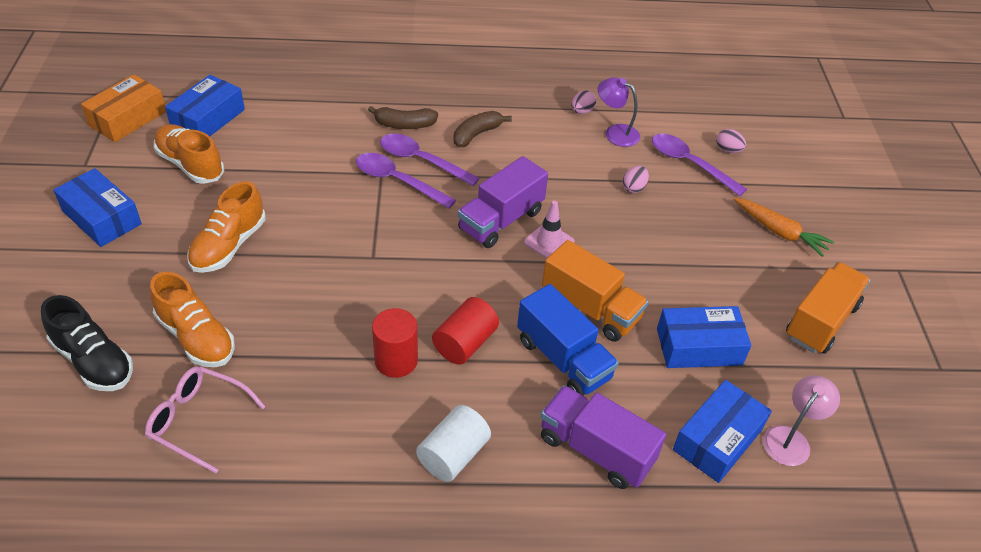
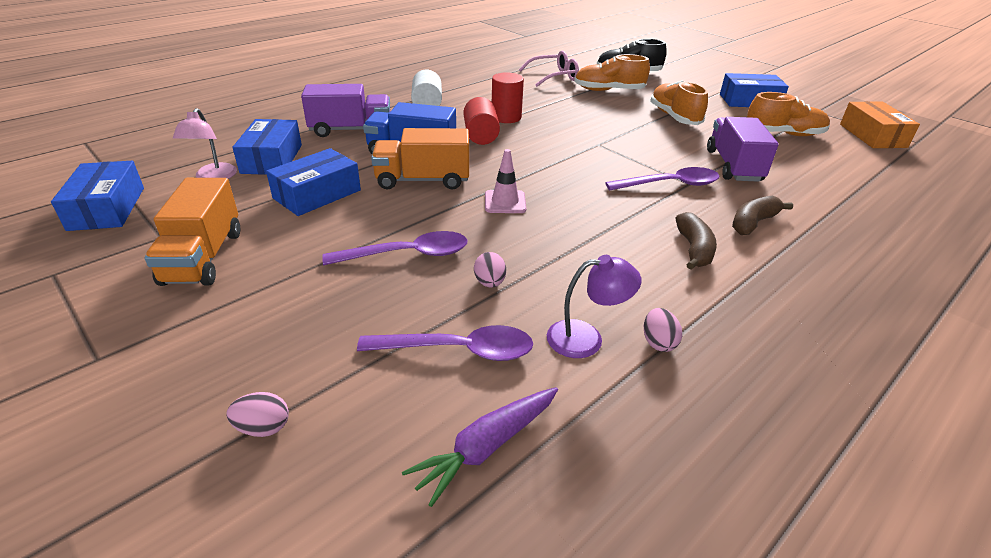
camera: 140 degrees right, 10 degrees down
blue box [165,75,245,137] -> blue box moved to [51,161,144,231]
purple spoon [380,134,480,186] -> purple spoon moved to [322,231,468,265]
purple truck [458,156,548,248] -> purple truck moved to [707,117,779,182]
pink egg [716,129,746,153] -> pink egg moved to [226,392,289,437]
orange carrot [734,198,834,257] -> none
none -> purple carrot [402,387,558,507]

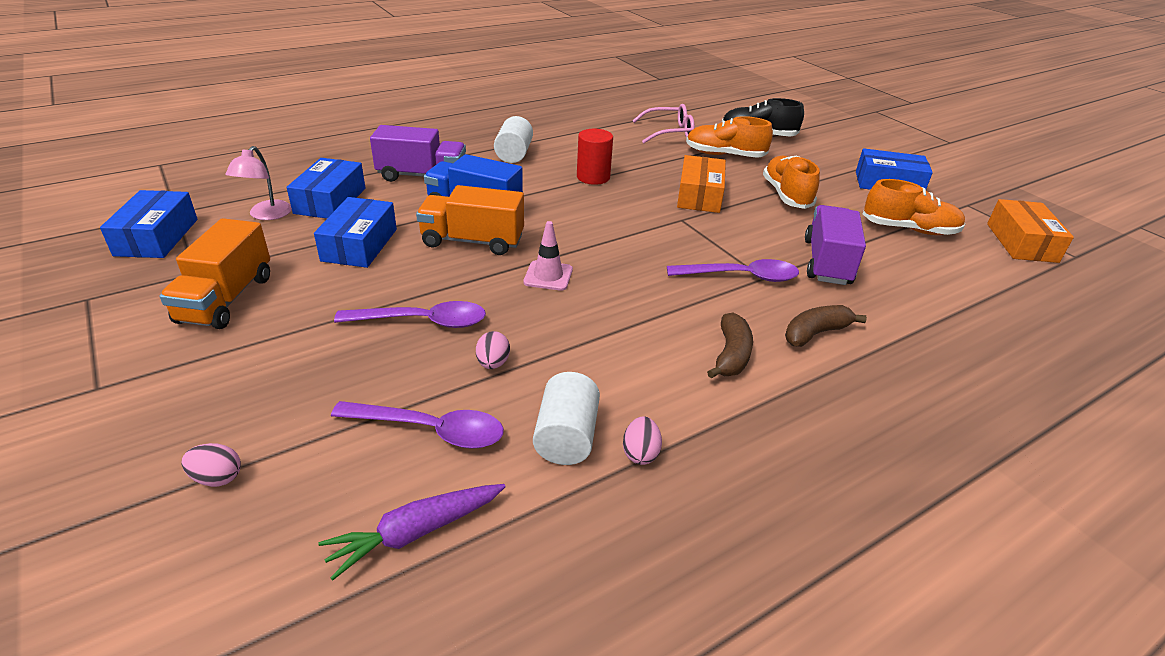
camera: 10 degrees right, 0 degrees up
blue box [266,148,361,216] -> blue box turned 45 degrees counterclockwise [314,197,397,268]
red cylinder [464,97,500,145] -> none
purple lamp [547,255,641,358] -> white cylinder [533,372,600,465]
none -> orange box [677,155,726,213]

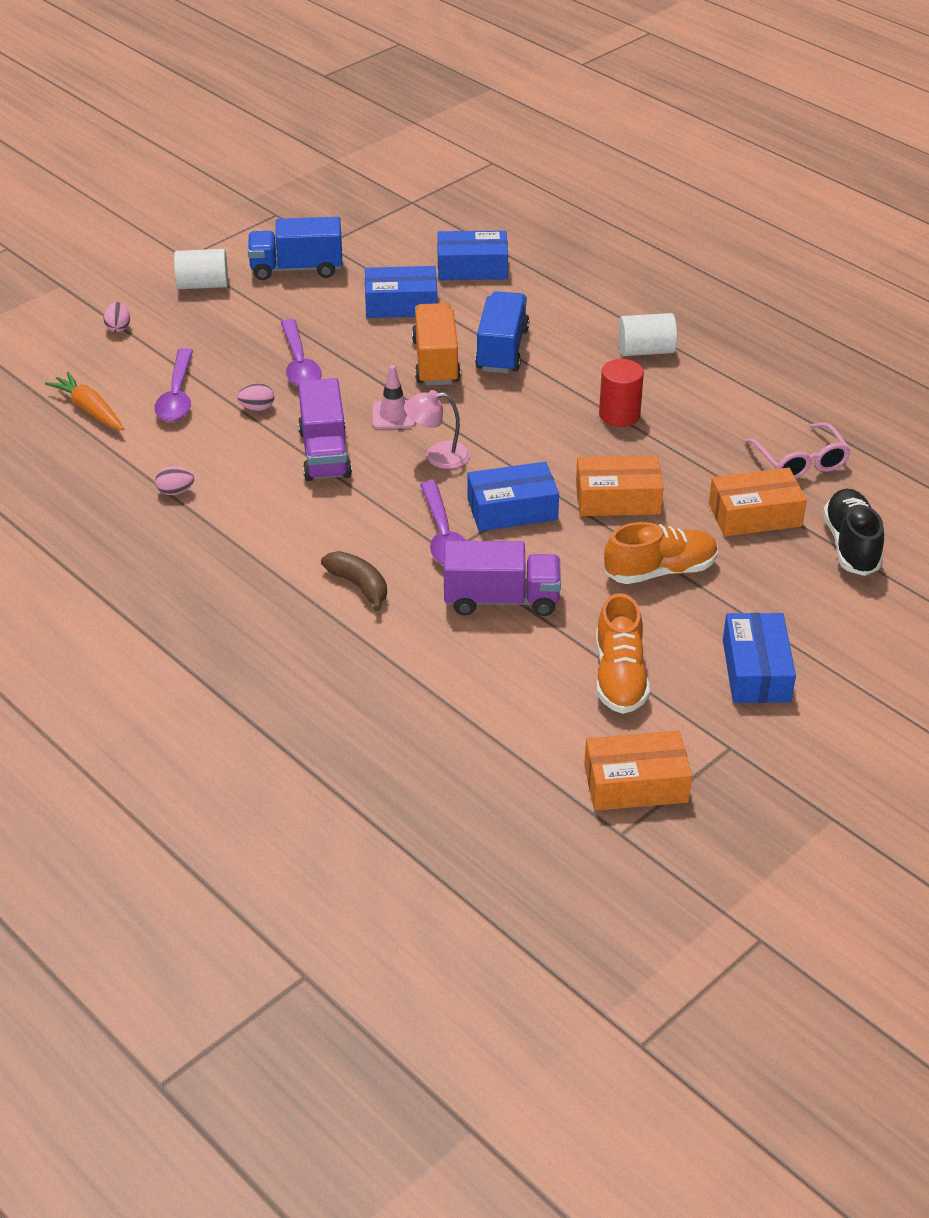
camera: 80 degrees right, 5 degrees up
blue box [100,190,198,258] -> blue box moved to [467,462,559,531]
orange truck [160,218,270,329] -> blue truck [248,217,342,280]
pink lamp [225,146,292,220] -> pink lamp moved to [404,390,470,469]
purple carrot [318,484,505,580] -> orange carrot [45,372,124,430]
purple truck [370,125,466,182] -> purple truck moved to [298,378,352,481]
white cylinder [533,372,600,465] -> white cylinder moved to [174,249,228,289]
orange shoe [686,116,773,158] -> orange box [709,468,807,537]
brown banana [707,313,753,379] -> none

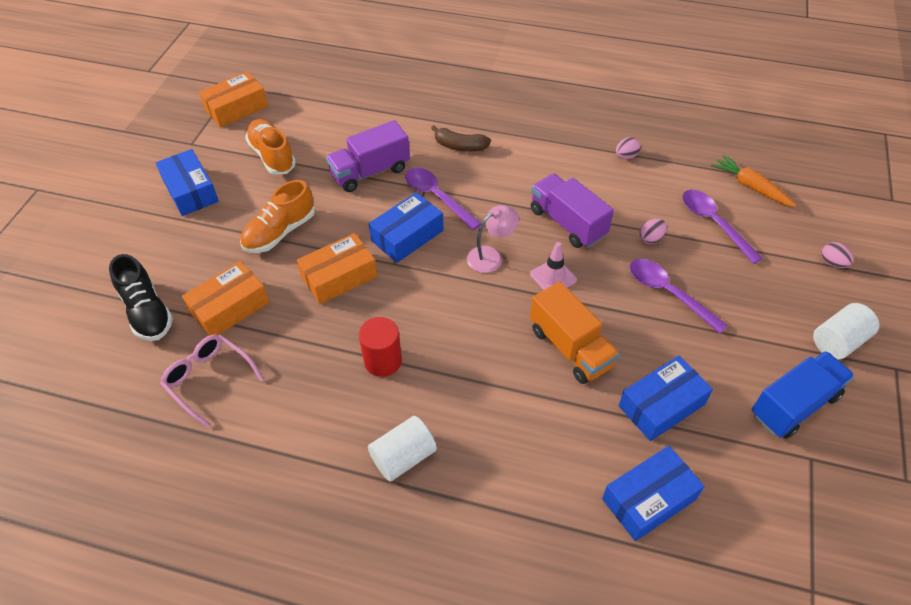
camera: 150 degrees right, 10 degrees up
orange carrot [45,372,124,430] -> orange carrot turned 150 degrees counterclockwise [711,155,797,207]
blue truck [475,291,530,373] -> none

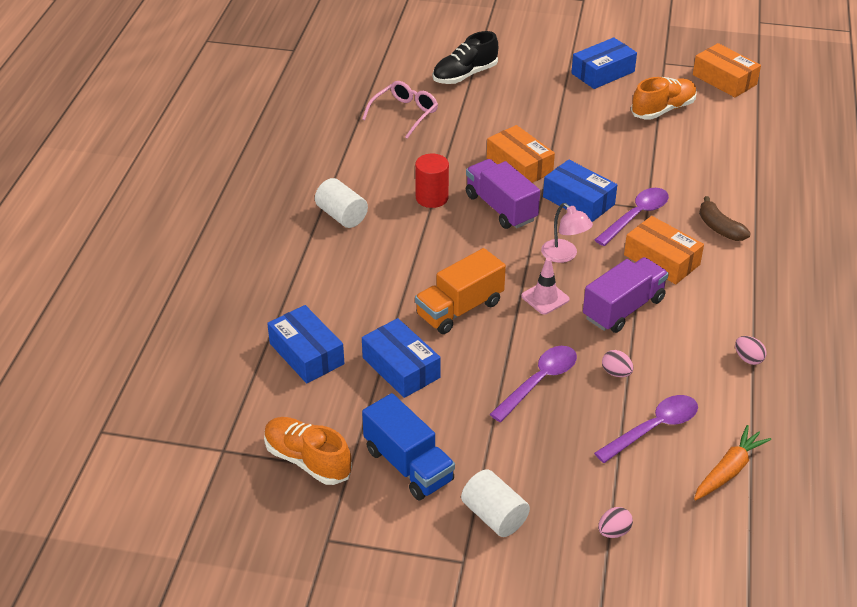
camera: 85 degrees right, 10 degrees down
orange box [182,261,269,336] -> orange box moved to [624,216,704,284]
orange shoe [240,180,315,253] -> orange shoe moved to [264,417,352,485]
purple truck [326,120,410,192] -> purple truck moved to [466,159,540,229]
brown banana [431,125,491,152] -> brown banana turned 45 degrees counterclockwise [699,196,751,241]

